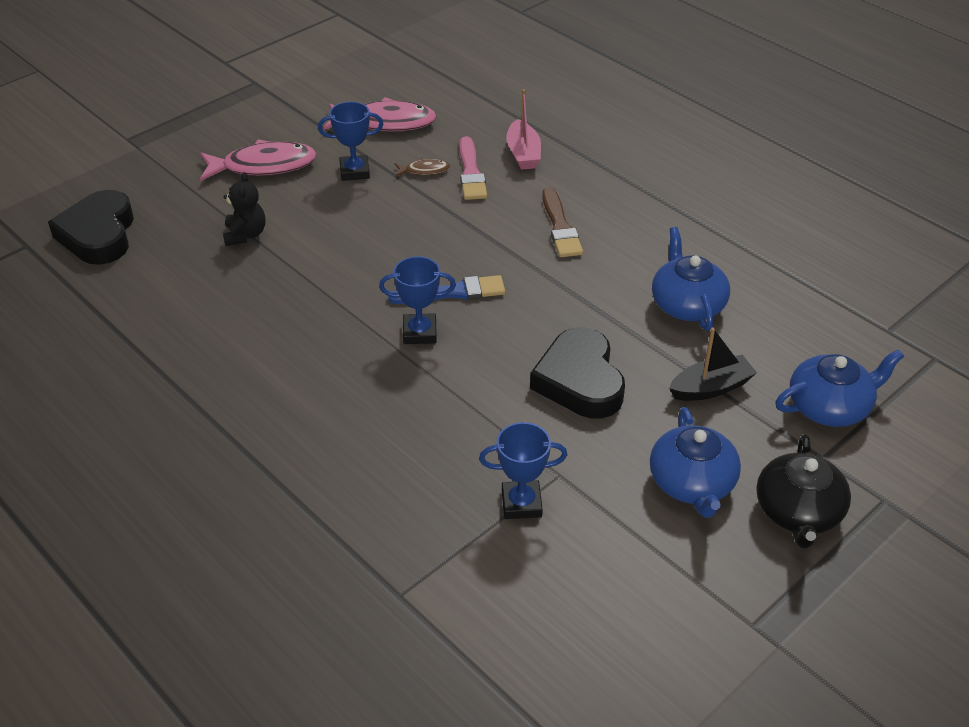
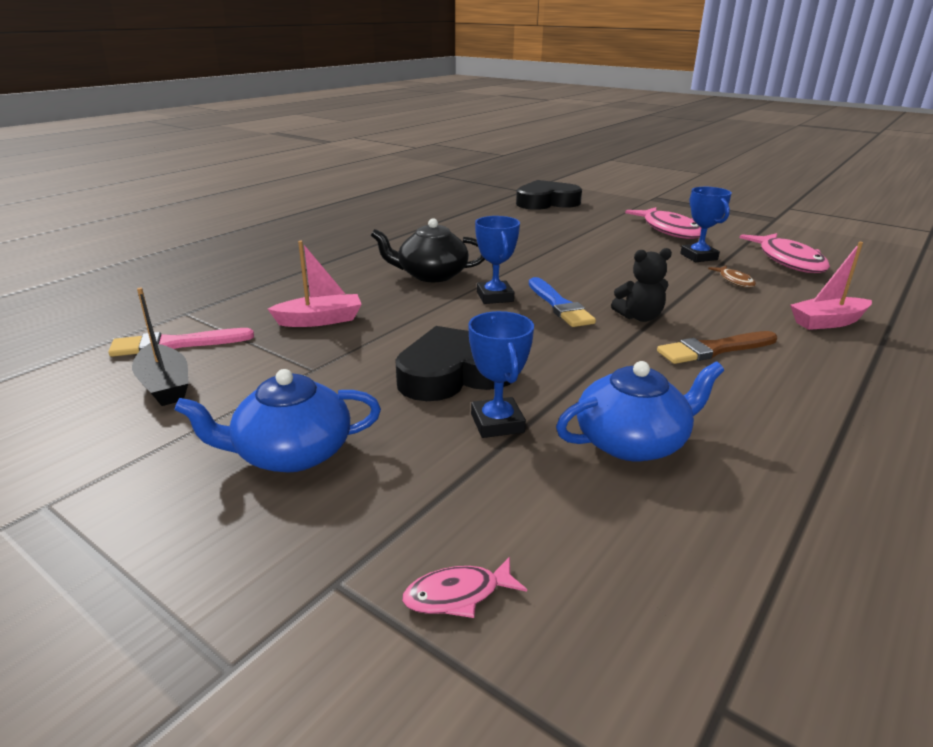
camera: 80 degrees right, 15 degrees down
black teddy bear [223,172,265,246] -> black teddy bear moved to [611,248,672,322]
pink brush [460,136,487,200] -> pink brush moved to [108,328,254,357]
blue trophy [479,422,567,519] -> blue trophy moved to [468,311,534,438]
black boat [669,328,757,401] -> black boat moved to [132,288,188,406]
black teapot [756,434,851,549] -> black teapot moved to [371,218,485,282]
blue teapot [775,349,904,427] -> pink fish [402,557,527,618]
none -> pink boat [268,241,362,327]

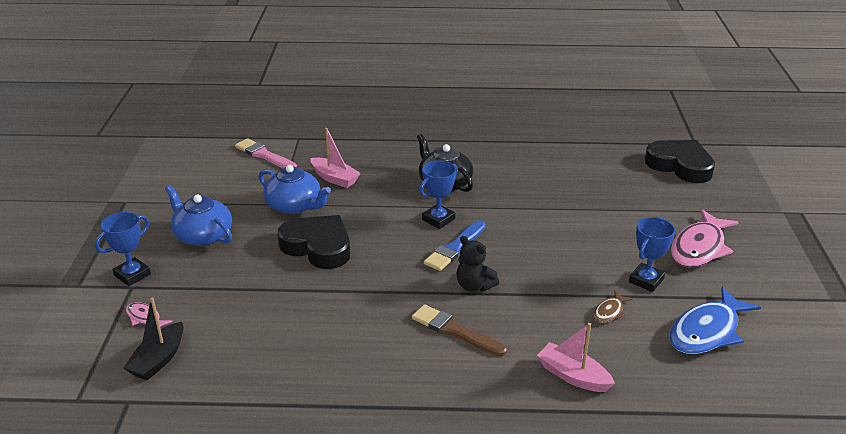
camera: 55 degrees right, 5 degrees up
black boat [132,288,188,406] -> black boat moved to [123,297,184,380]
blue trophy [468,311,534,438] -> blue trophy moved to [95,212,151,286]
blue teapot [556,361,724,461] -> blue teapot moved to [258,165,331,214]
pink fish [740,233,830,273] -> blue fish [669,287,761,354]

